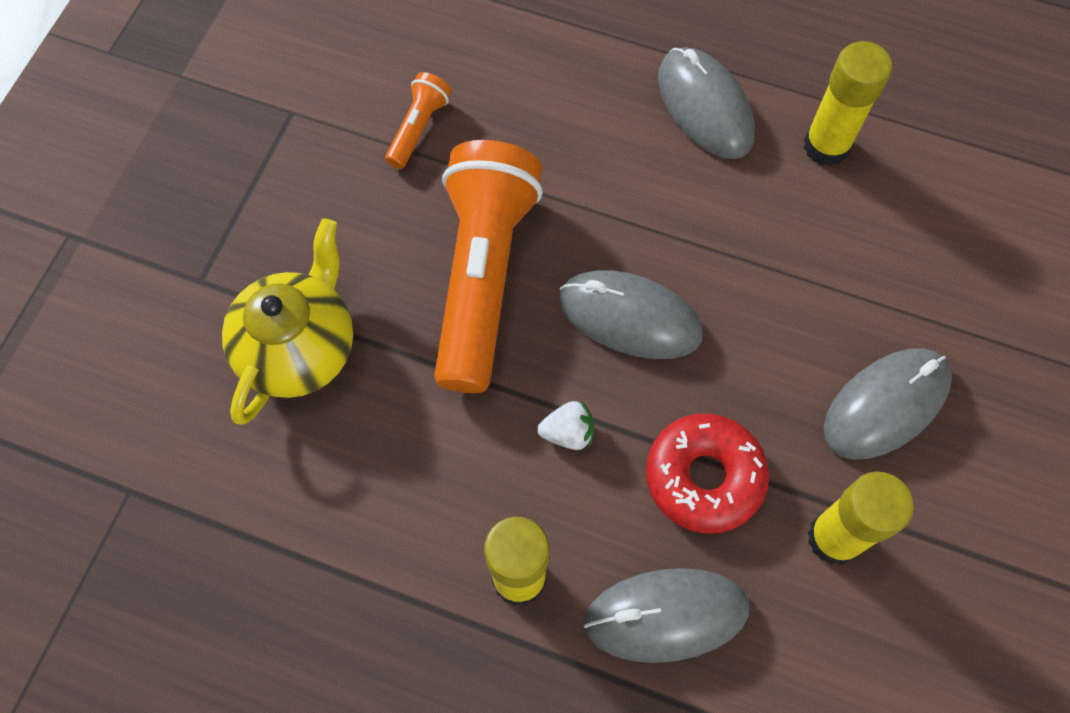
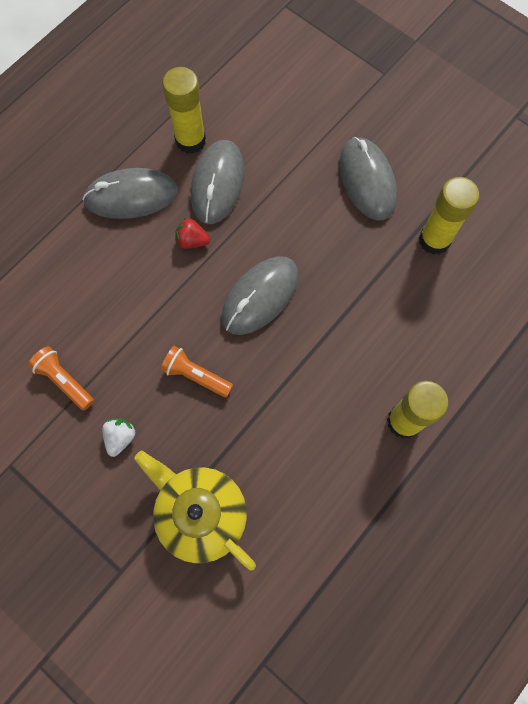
camera: 70 degrees left, 5 degrees up
orange flashlight [434,140,543,393] -> orange flashlight [161,346,233,398], size x0.43
white strawberry [537,401,594,450] -> white strawberry moved to [102,418,136,457]
grey mouse [584,568,749,663] -> grey mouse moved to [191,140,244,224]
red donut [646,414,769,534] -> none
none -> red strawberry [175,217,210,249]

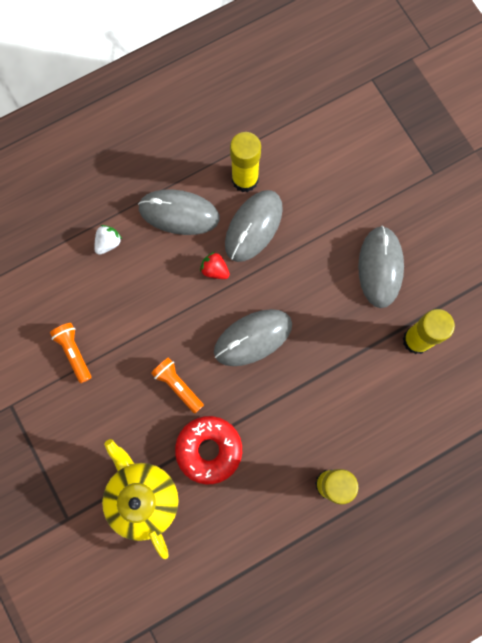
camera: 20 degrees right, 5 degrees up
white strawberry [102,418,136,457] -> white strawberry moved to [94,225,122,255]
none -> red donut [175,416,242,484]

